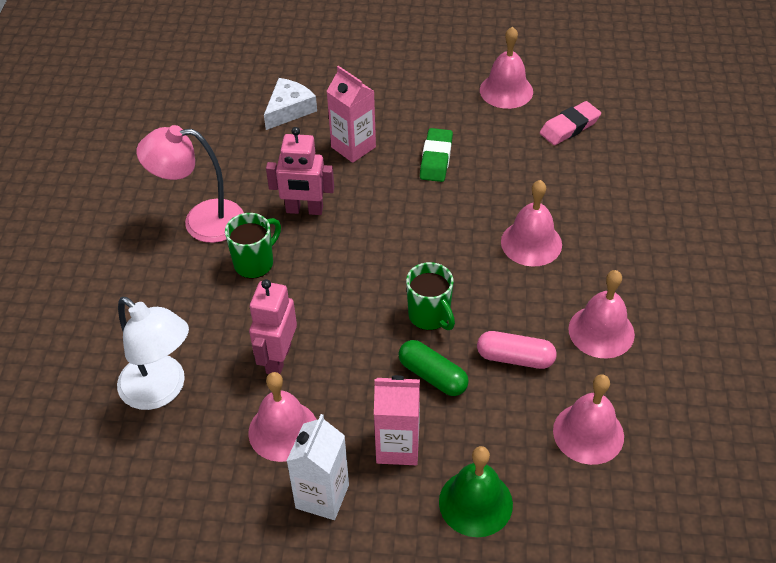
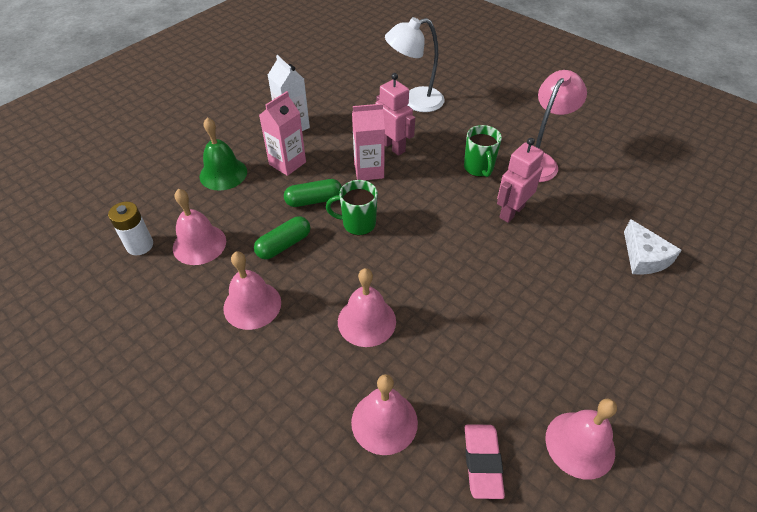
camera: 125 degrees right, 0 degrees up
pink bell [248,372,317,462] -> pink bell moved to [351,374,418,455]
pink carton [326,66,376,163] -> pink carton moved to [352,104,385,180]
green eraser [420,128,453,182] -> none
pink capsule [477,331,556,369] -> green capsule [254,216,310,259]
none -> white battery [108,202,153,255]

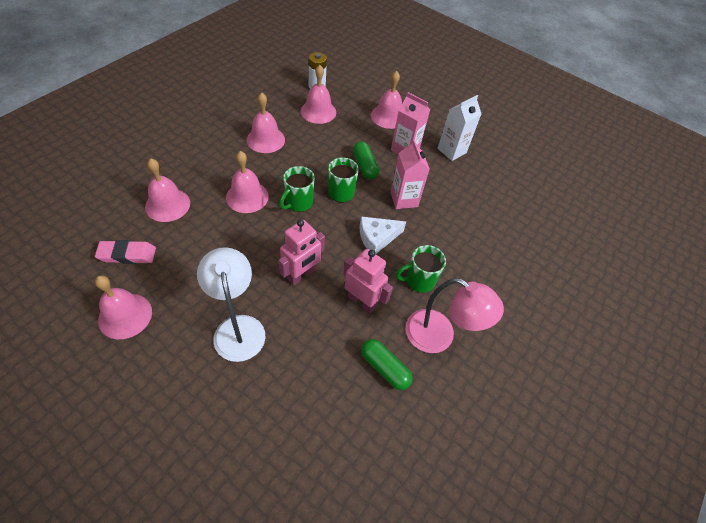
camera: 80 degrees right, 5 degrees up
green bell [200,117,247,191] -> pink bell [371,71,402,129]
green capsule [254,216,310,259] -> green capsule moved to [361,339,412,390]
pink robot [375,73,415,156] -> pink robot moved to [279,219,325,286]
white lamp [385,17,445,112] -> white lamp moved to [197,247,266,362]
white cheese [624,219,682,275] -> white cheese moved to [360,216,406,254]
none -> green mug [279,166,315,212]

